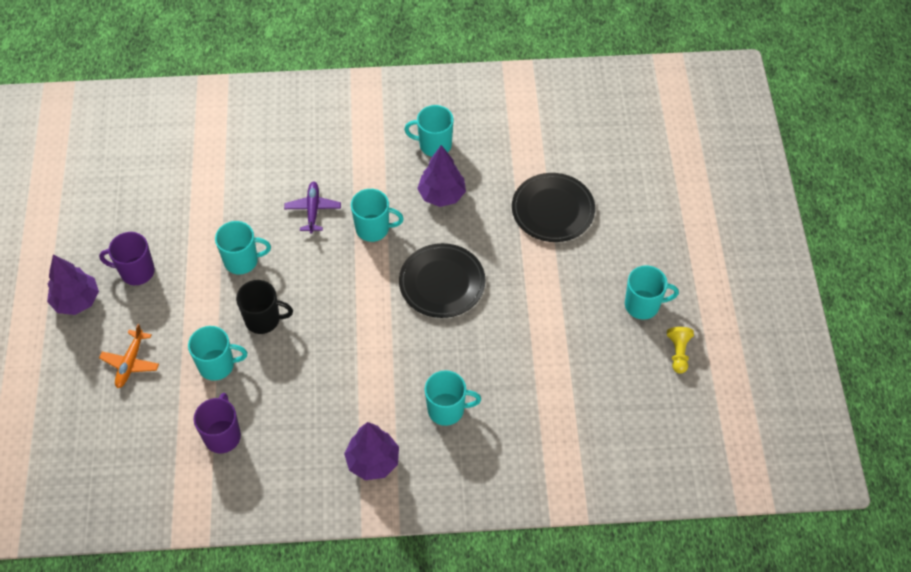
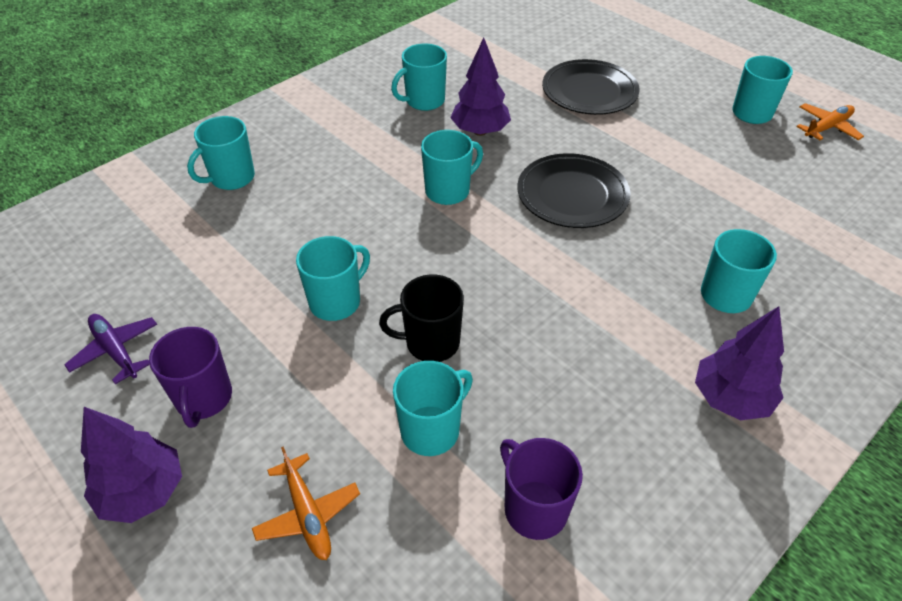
camera: 40 degrees left, 10 degrees down
purple mug [99,232,155,285] -> purple mug turned 60 degrees counterclockwise [149,327,232,428]
black mug [236,280,293,334] -> black mug turned 150 degrees counterclockwise [379,274,464,362]
purple plane [284,181,341,234] -> purple plane moved to [64,314,157,384]
yellow pawn [667,327,694,374] -> orange plane [796,103,864,140]
none -> turquoise mug [187,116,255,190]

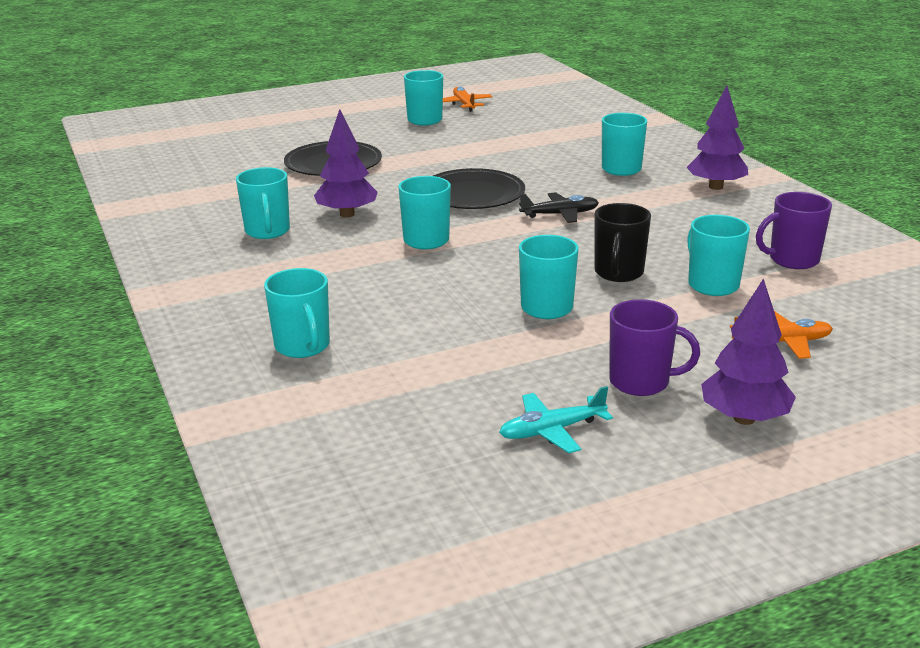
camera: 70 degrees left, 20 degrees down
purple plane [64,314,157,384] -> turquoise plane [499,386,613,453]
none -> black plane [519,192,599,223]

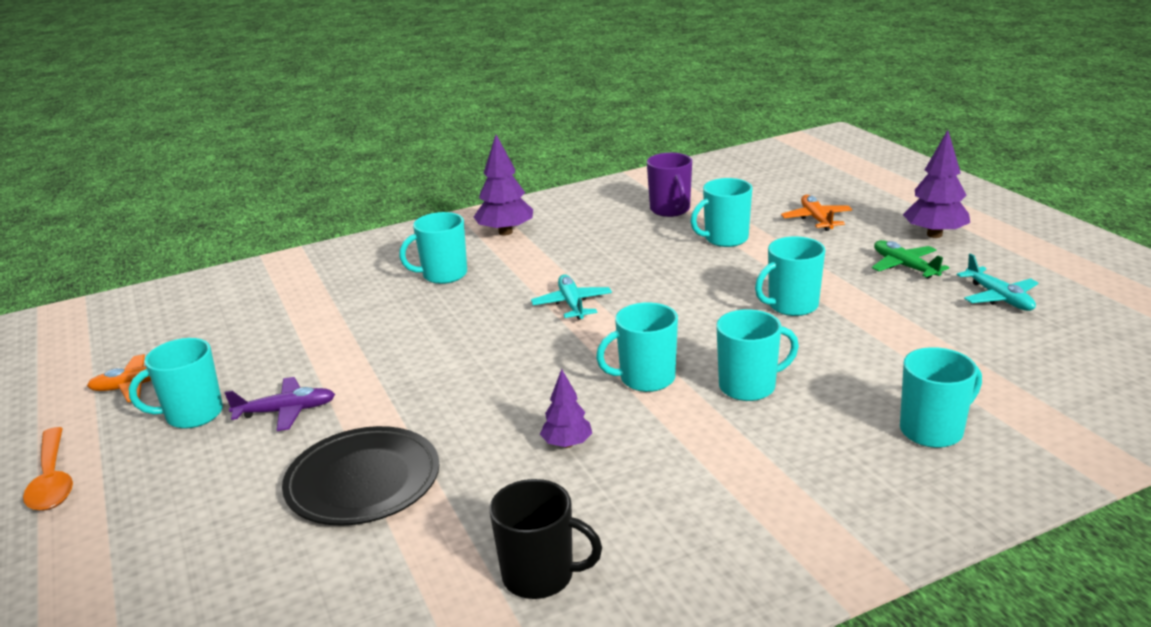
camera: 90 degrees left, 0 degrees up
turquoise mug [236,167,290,239] -> turquoise mug moved to [716,309,799,401]
purple tree [314,109,378,218] -> purple tree [540,369,592,448], size x0.60
black plate [433,168,525,209] -> none
black plane [519,192,599,223] -> turquoise plane [531,274,612,320]
black mug [595,203,651,282] -> black mug moved to [489,479,602,599]
purple mug [609,299,700,396] -> green plane [872,240,949,279]
none -> orange spoon [23,427,73,511]
none -> purple plane [225,377,335,431]

